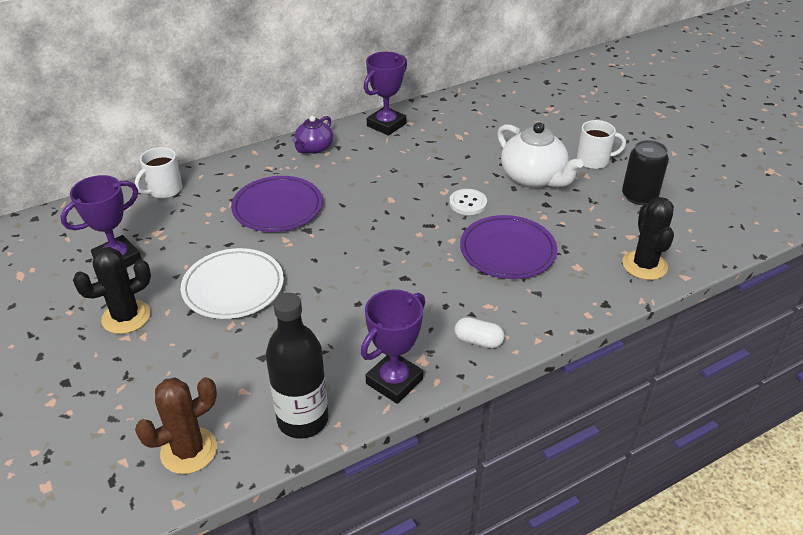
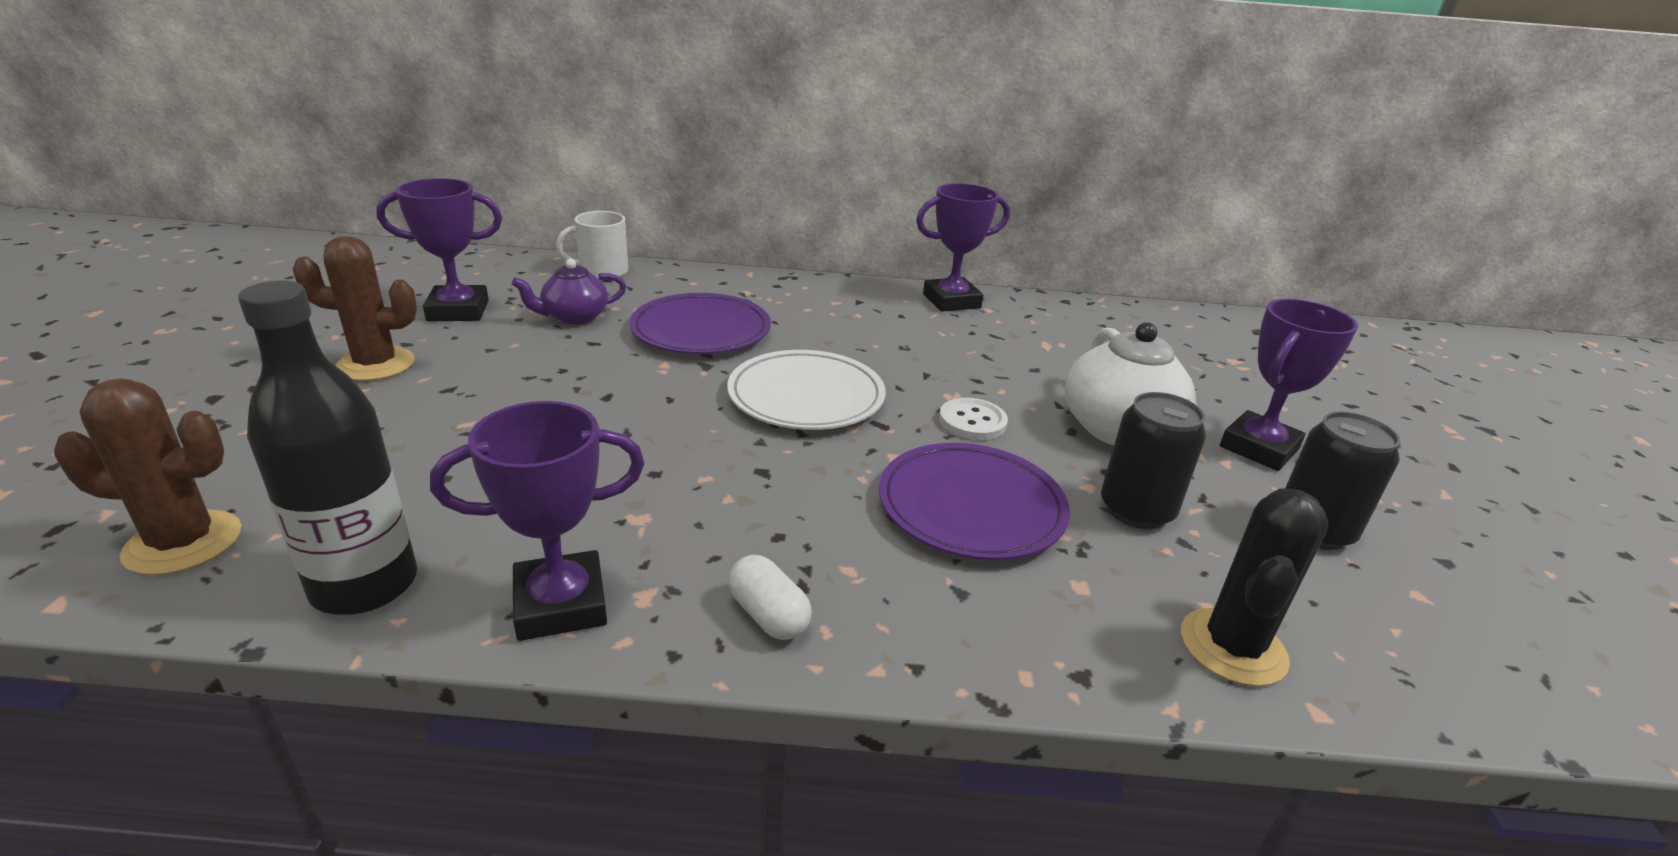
camera: 30 degrees right, 10 degrees down
black cactus [73,247,151,334] -> brown cactus [293,236,417,381]
white plate [181,248,284,319] -> white plate moved to [727,350,886,430]
purple teapot [292,116,333,154] -> purple teapot moved to [512,259,626,324]
white mug [577,120,626,169] -> purple trophy [1220,299,1358,471]
none -> black can [1101,392,1206,529]

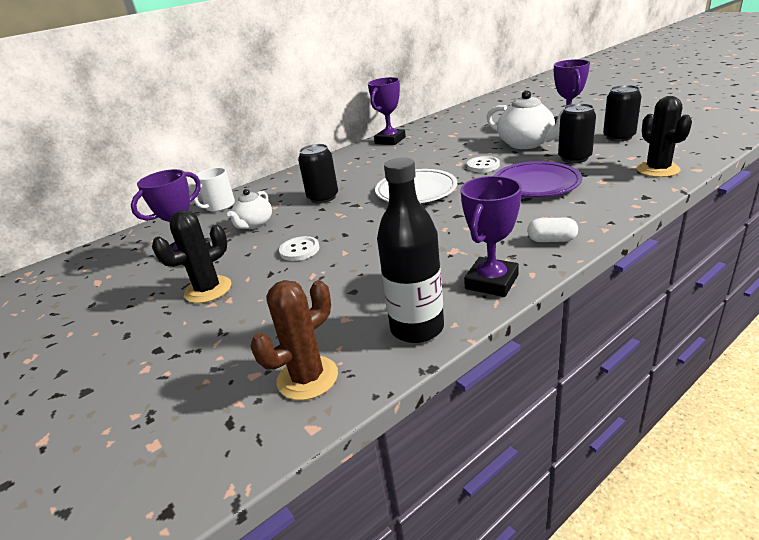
camera: 35 degrees left, 0 degrees up
brown cactus [293,236,417,381] -> black cactus [152,210,231,303]
purple teapot [512,259,626,324] -> white teapot [227,189,272,229]
purple plate [629,293,771,354] -> black can [298,144,338,203]
none -> white button [279,236,319,261]

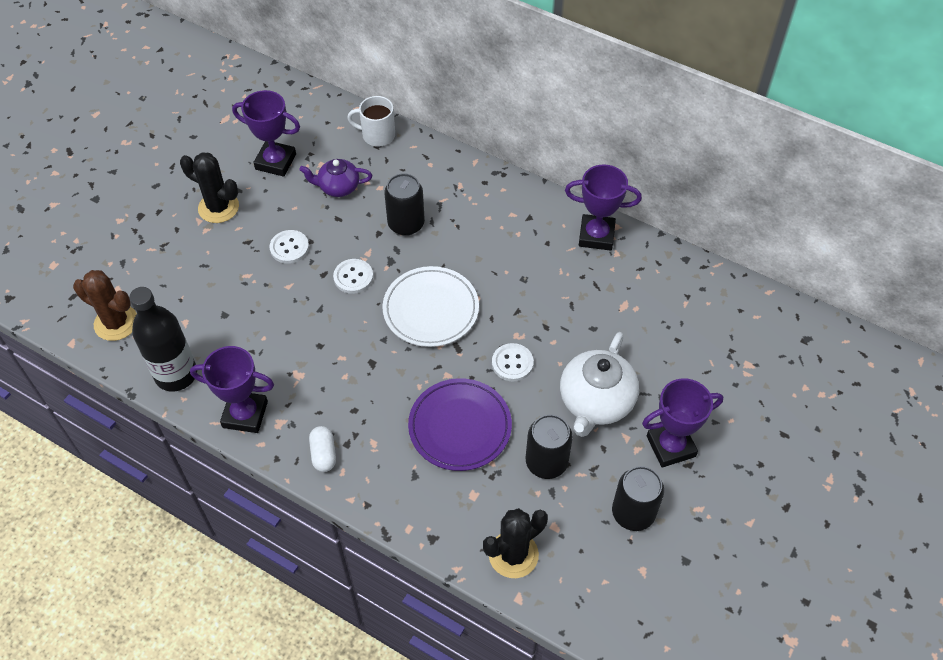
camera: 65 degrees right, 25 degrees up
white teapot [227,189,272,229] -> purple teapot [299,159,372,197]
none -> white button [333,259,373,294]

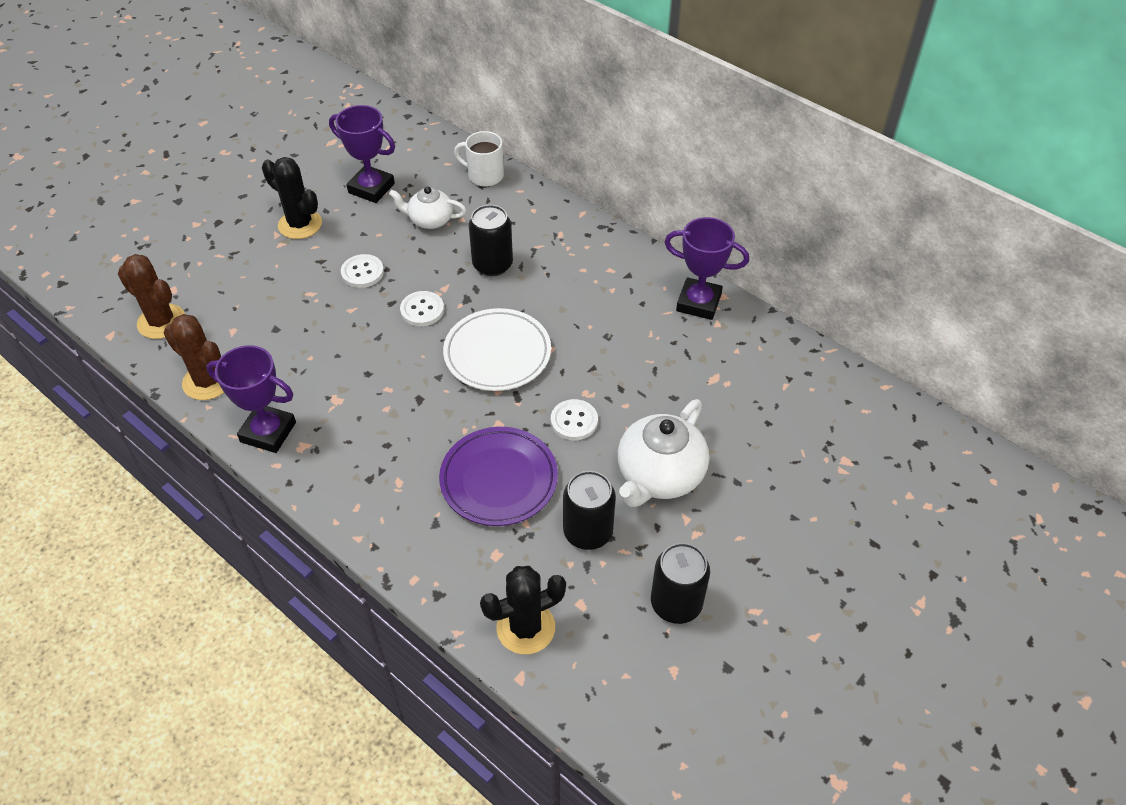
camera: 10 degrees right, 5 degrees down
black bottle [129,287,197,391] -> brown cactus [164,314,224,400]
purple teapot [299,159,372,197] -> white teapot [389,186,466,229]
white capsule [309,426,336,472] -> none
purple trophy [642,378,723,468] -> none

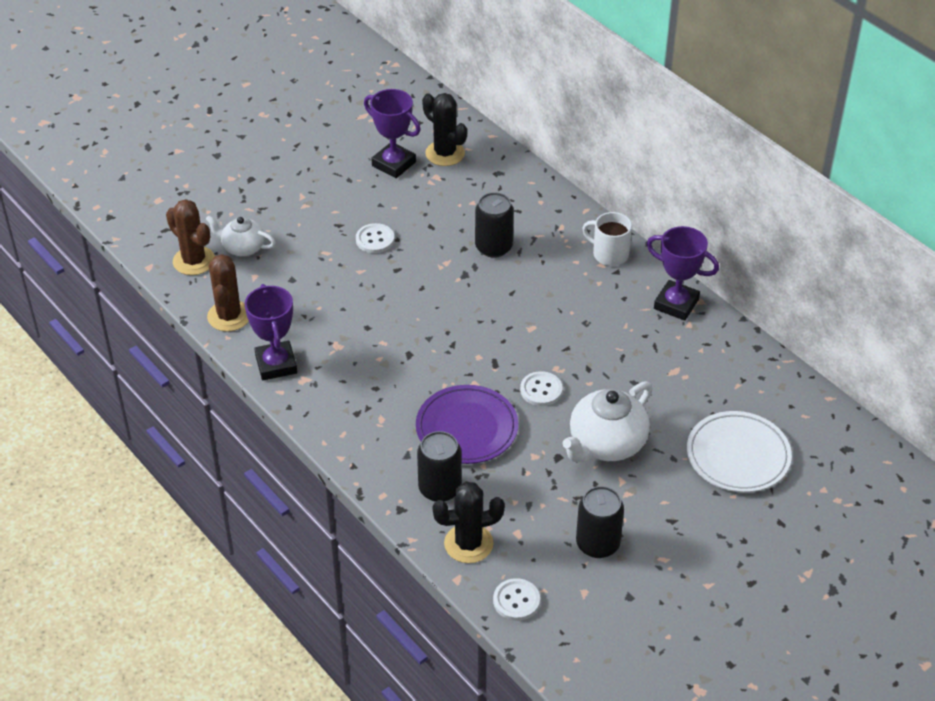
camera: 10 degrees right, 5 degrees down
brown cactus [164,314,224,400] -> brown cactus turned 45 degrees clockwise [207,254,249,332]
purple trophy [206,345,296,453] -> purple trophy turned 45 degrees clockwise [245,284,297,380]
black cactus [262,157,322,239] -> black cactus moved to [422,93,467,166]
white teapot [389,186,466,229] -> white teapot moved to [206,215,276,256]
white button [400,291,444,326] -> white button moved to [493,578,540,621]
white plate [443,308,551,391] -> white plate moved to [687,411,792,492]
white mug [454,131,504,186] -> white mug moved to [582,212,632,266]
black can [563,471,616,550] -> black can moved to [417,431,462,502]

